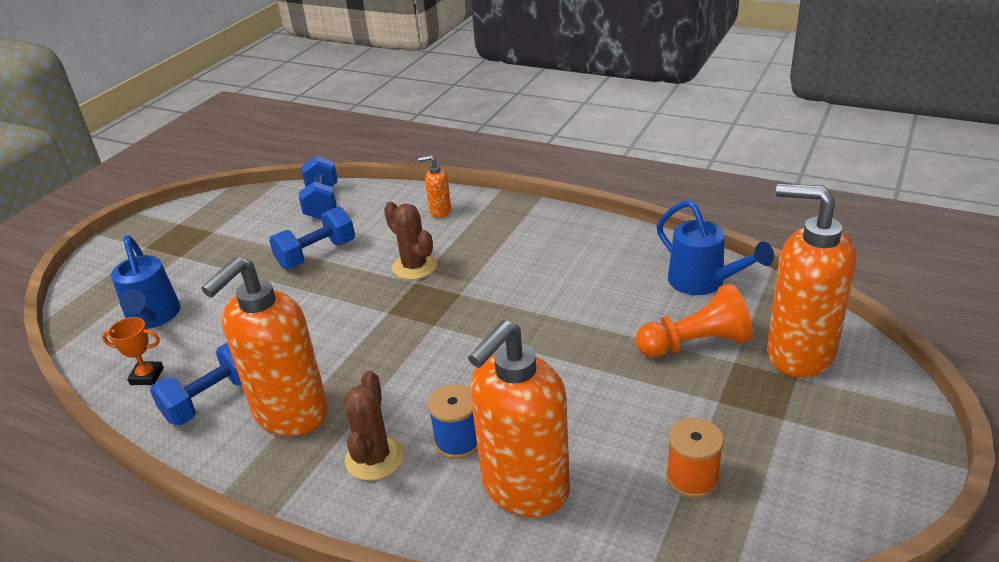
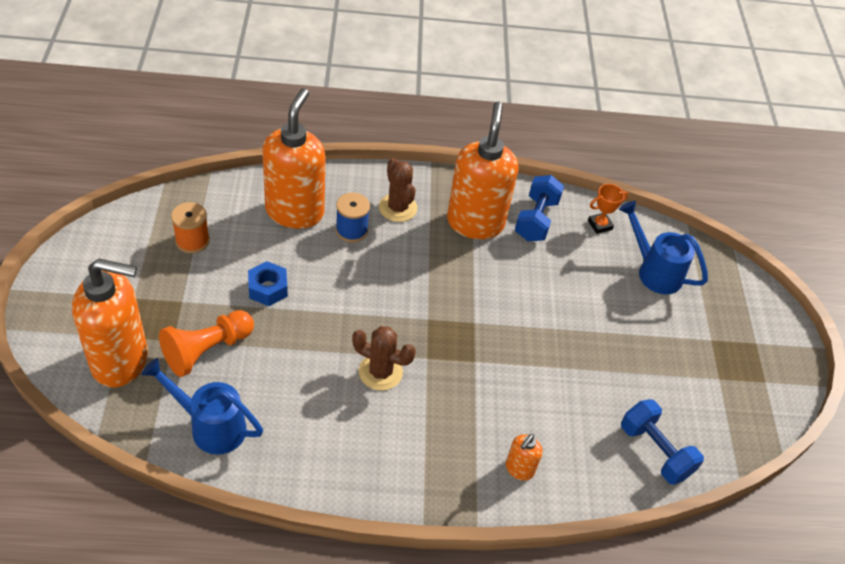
camera: 145 degrees right, 15 degrees up
blue dumbbell [269,207,355,269] -> none
brown cactus [384,202,437,280] -> brown cactus moved to [352,326,416,391]
orange soap dispenser [418,155,451,218] -> orange soap dispenser turned 150 degrees clockwise [506,434,543,481]
none -> blue nut [248,261,288,306]

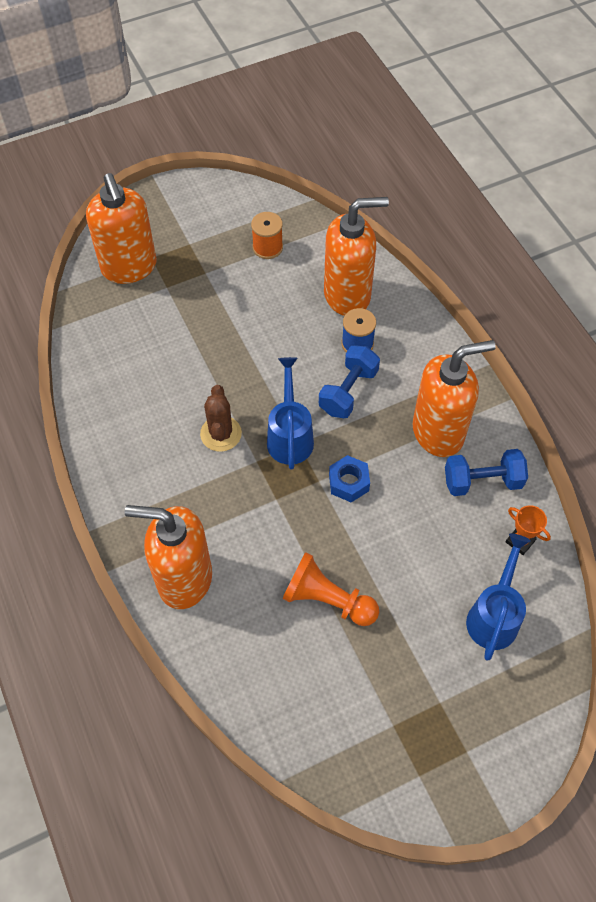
camera: 70 degrees right, 10 degrees up
blue watering can [141,358,263,455] -> blue watering can moved to [267,357,314,469]
orange pawn [159,310,254,377] -> orange pawn moved to [282,552,379,626]
blue nut [248,261,288,306] -> blue nut moved to [329,455,370,502]
brown cactus [379,158,417,222] -> none
orange soap dispenser [506,434,543,481] -> orange soap dispenser [125,505,212,609], size x2.28
blue dumbbell [621,399,704,485] -> blue dumbbell moved to [319,345,380,418]

